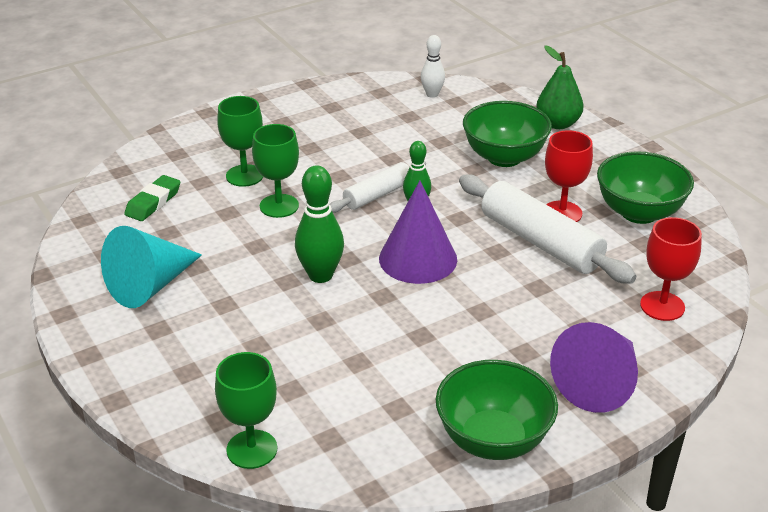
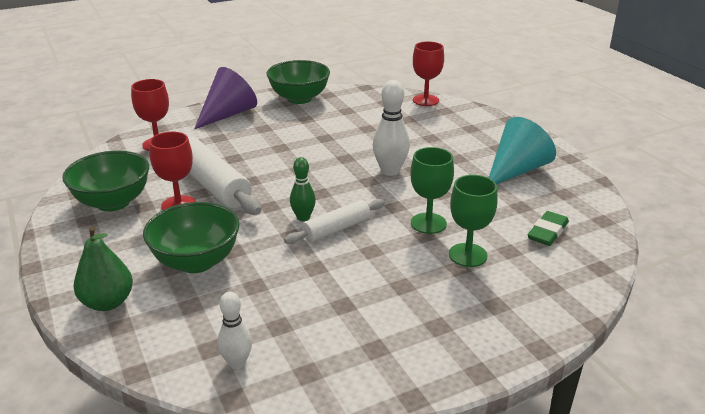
camera: 175 degrees left, 5 degrees down
green goblet [215,352,277,469] -> red goblet [413,41,444,106]
green bowling pin [295,165,344,283] -> white bowling pin [373,80,410,176]
purple cone [379,180,457,284] -> none

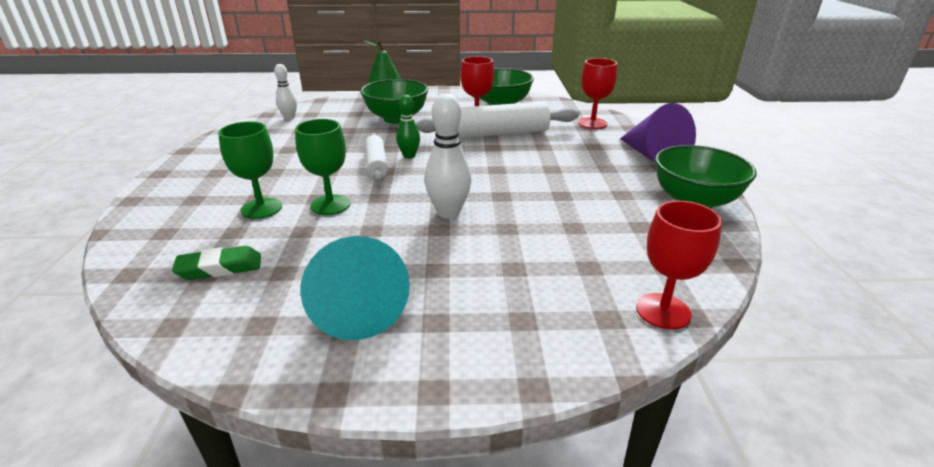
camera: 115 degrees right, 0 degrees up
green eraser [528,211,569,246] -> green eraser turned 75 degrees counterclockwise [172,246,261,280]

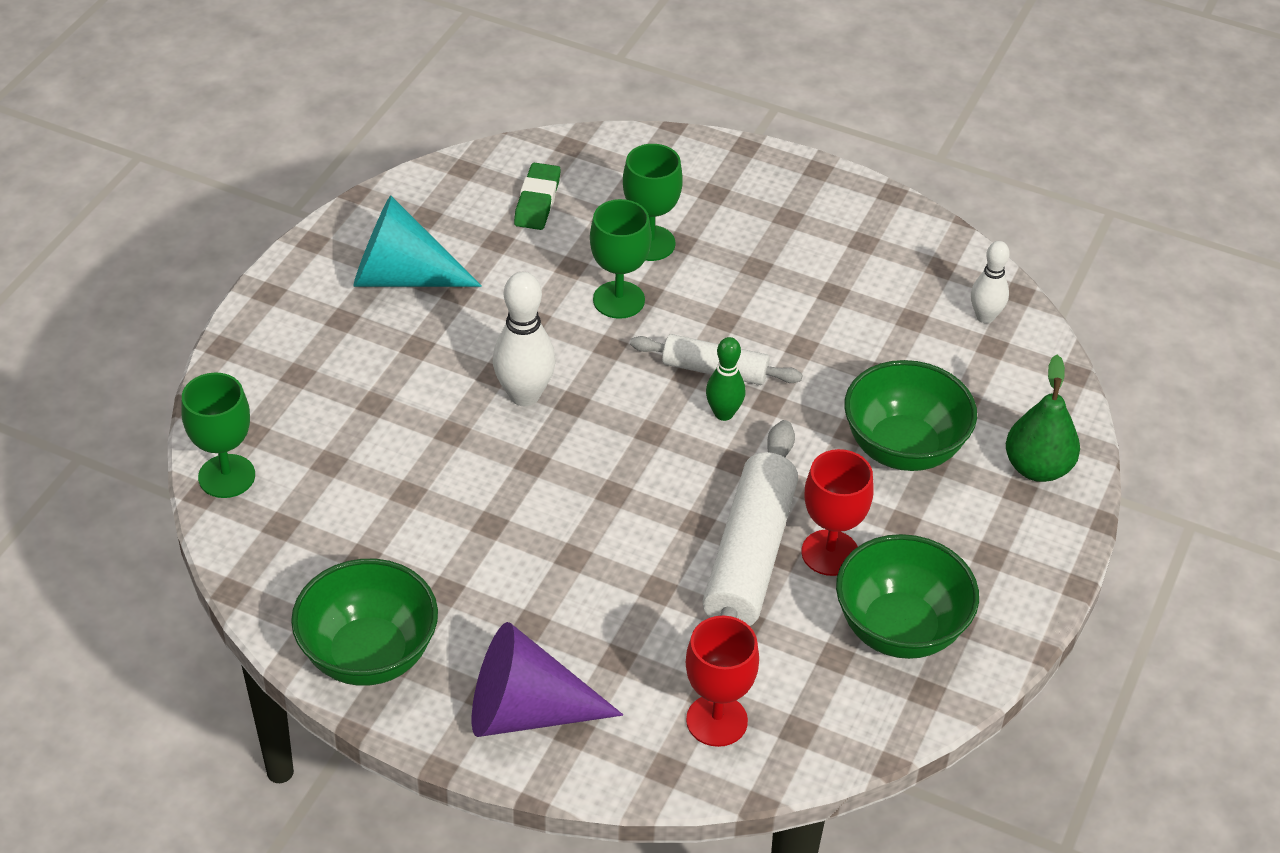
camera: 115 degrees right, 15 degrees up
red goblet [636,201,722,329] -> green goblet [181,373,255,498]

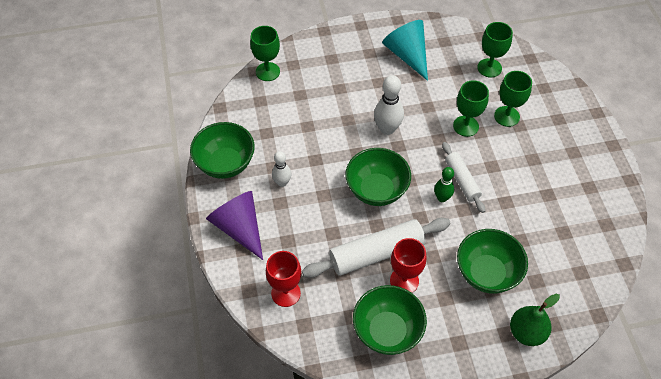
camera: 55 degrees right, 10 degrees up
green eraser [514,163,561,230] -> green goblet [477,22,513,78]
white bowling pin [971,241,1010,323] -> white bowling pin moved to [272,151,292,187]
none -> green bowl [345,148,411,206]

